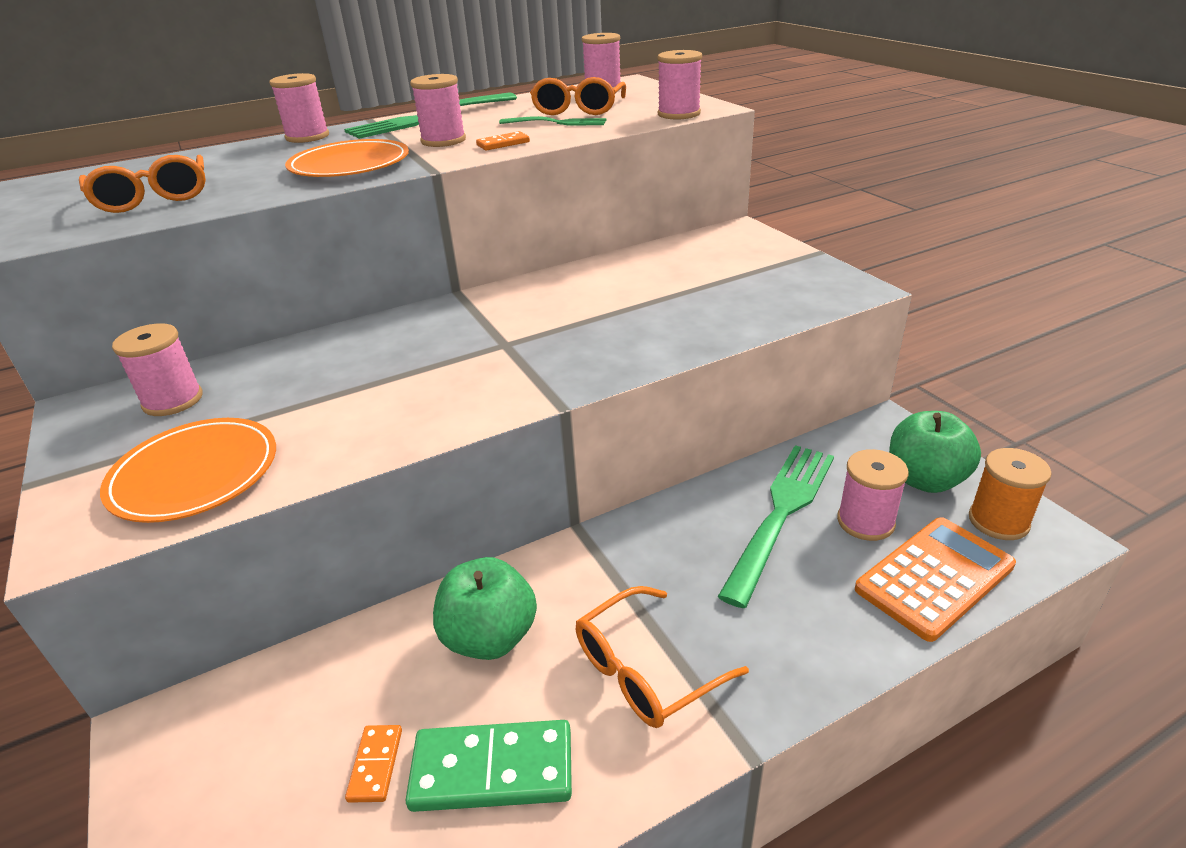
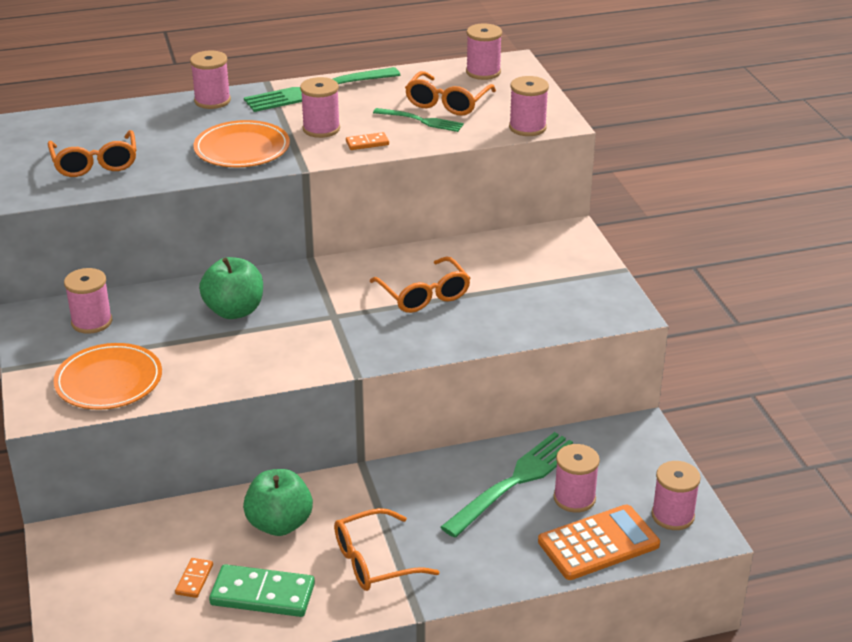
camera: 10 degrees right, 0 degrees up
green apple [889,411,981,493] -> green apple moved to [199,257,263,319]
orange spool [969,448,1052,540] -> pink spool [651,461,701,530]
none -> orange glasses [370,256,470,313]

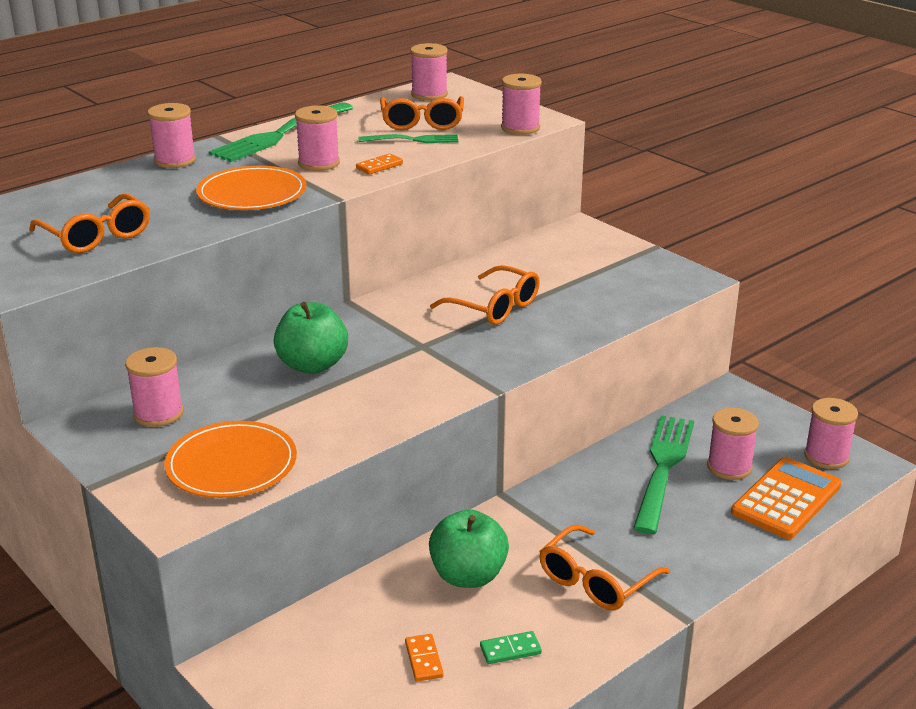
camera: 25 degrees left, 5 degrees down
green domino [209,564,315,617] -> green domino [480,631,542,664], size x0.50

